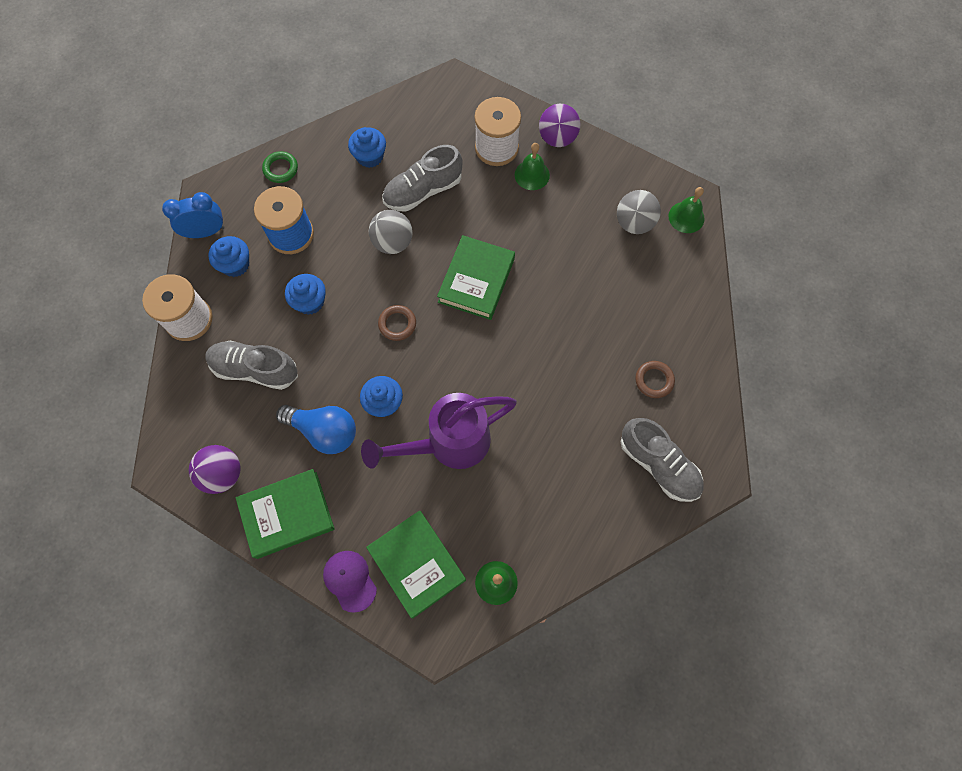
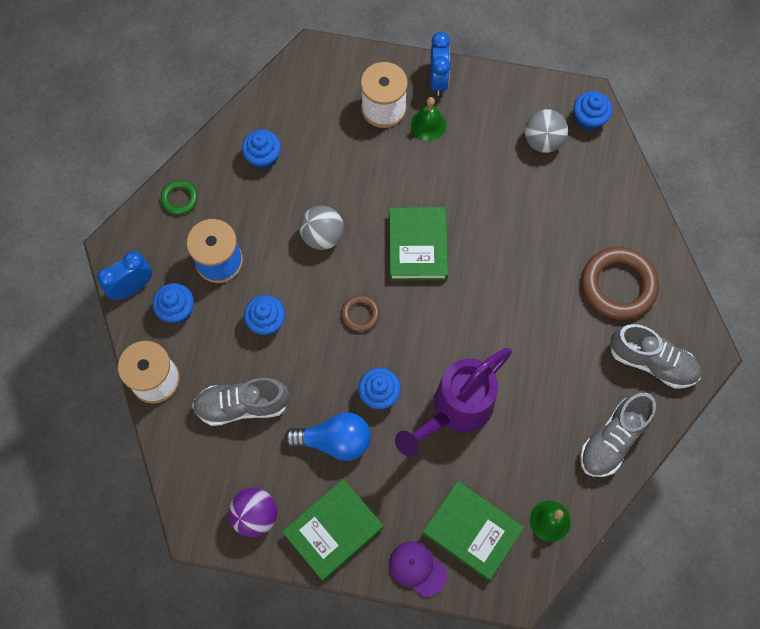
camera: 20 degrees left, 0 degrees up
grey shoe [382,145,463,212] -> grey shoe moved to [580,392,656,477]
purple ball [539,104,580,147] -> blue clock [430,32,451,96]
brown ring [635,361,675,398] -> brown ring [582,247,659,320], size x2.00
green bell [669,187,705,233] -> blue cupcake [574,91,612,131]

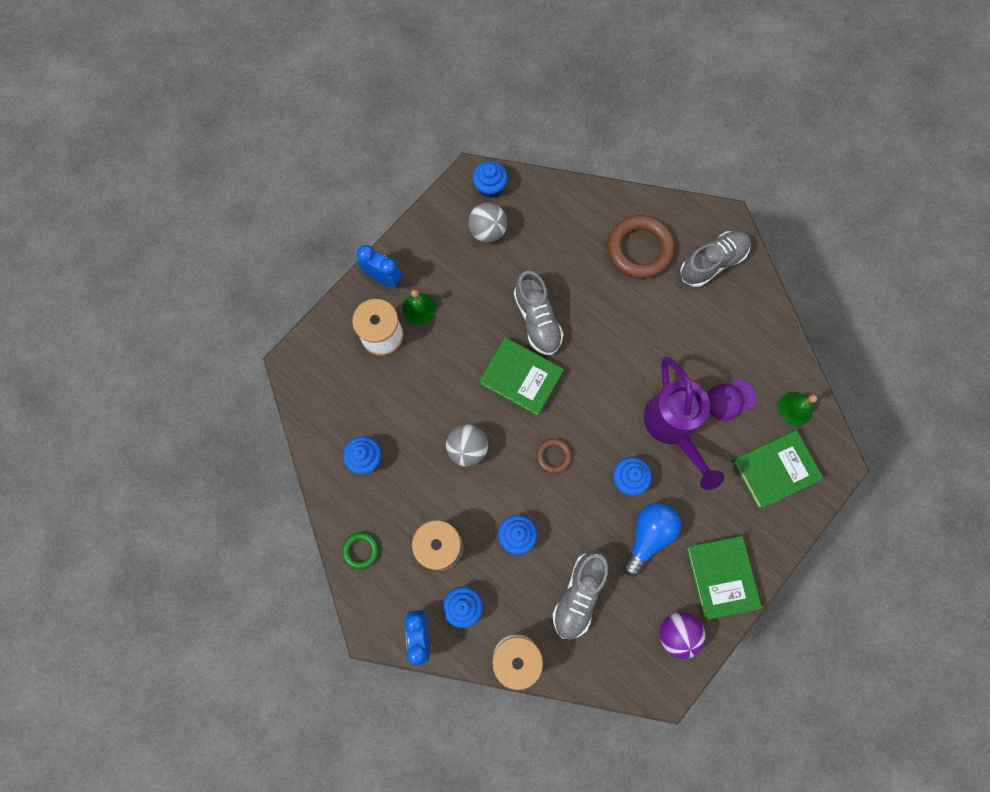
camera: 60 degrees left, 5 degrees up
purple cap [389,541,447,597] -> purple cap moved to [707,379,756,421]
grey shoe [580,392,656,477] -> grey shoe moved to [514,271,564,355]

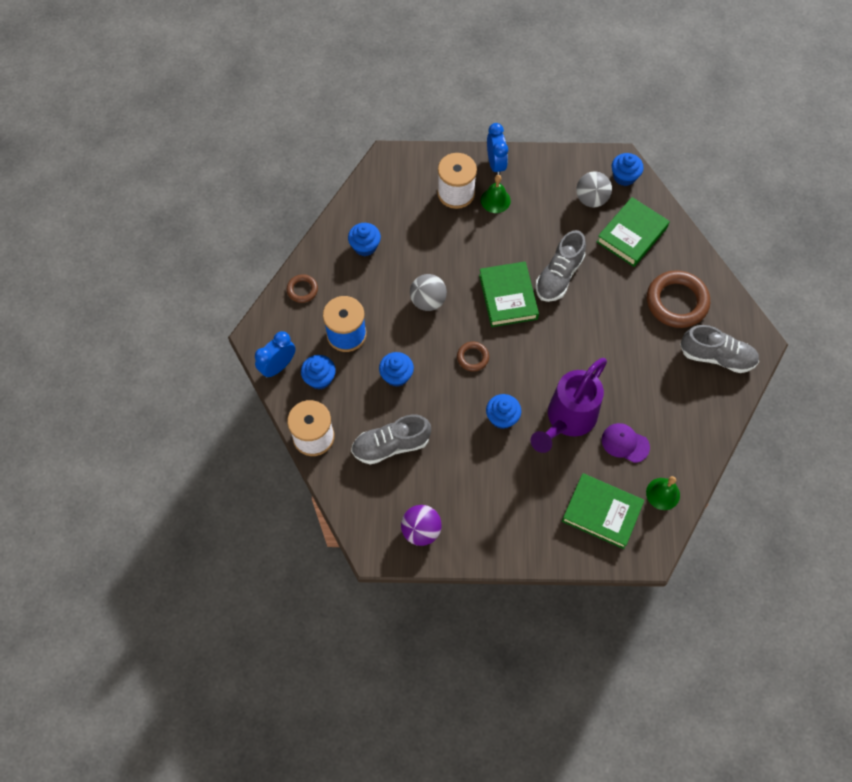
camera: 50 degrees right, 10 degrees down
green ring [342,532,379,569] -> brown ring [287,274,318,303]
blue light bulb [623,502,681,577] -> none
green book [686,536,762,620] -> green book moved to [596,197,670,267]

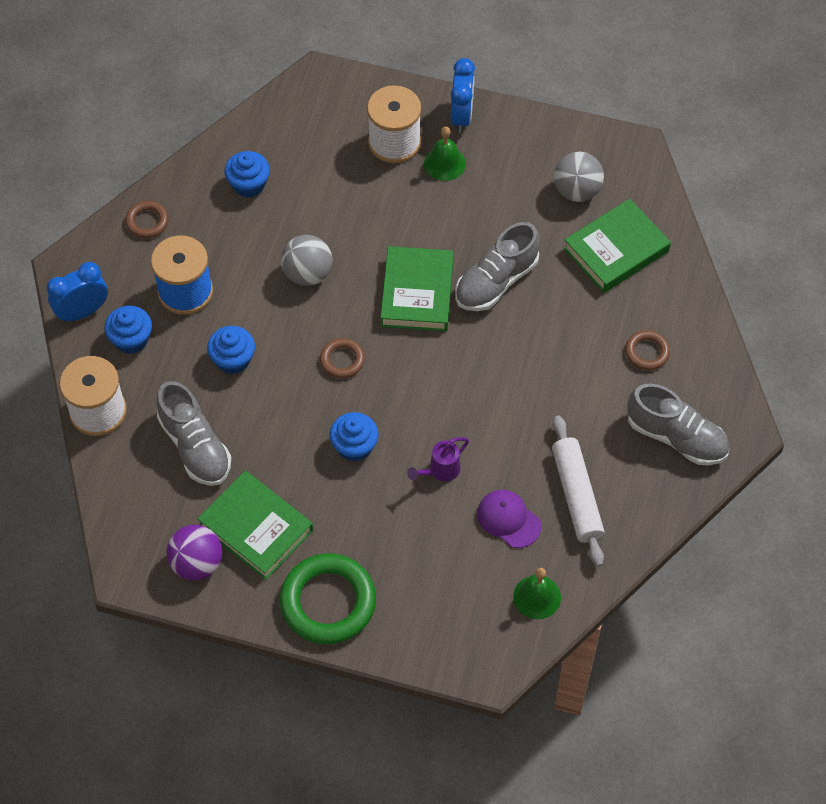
camera: 15 degrees right, 5 degrees down
grey shoe [351,415,431,465] -> grey shoe turned 120 degrees counterclockwise [156,381,231,486]
purple watering can [531,358,607,453] -> purple watering can [407,437,469,482], size x0.43
green book [562,473,645,549] -> green book moved to [198,471,313,580]
blue cupcake [612,153,644,186] -> none
brown ring [647,270,710,328] -> brown ring [625,330,670,370], size x0.50
none -> green ring [280,553,376,644]
none -> white rolling pin [552,415,604,567]

